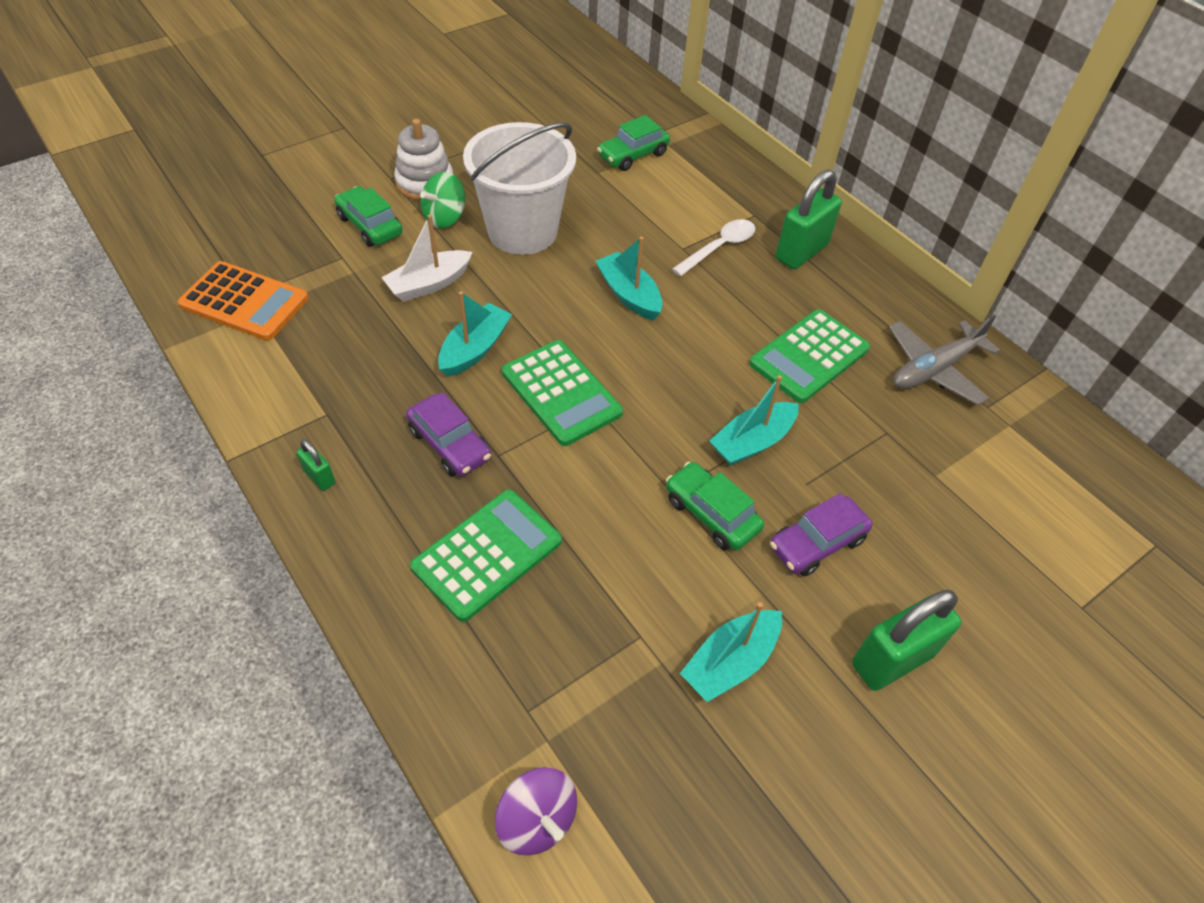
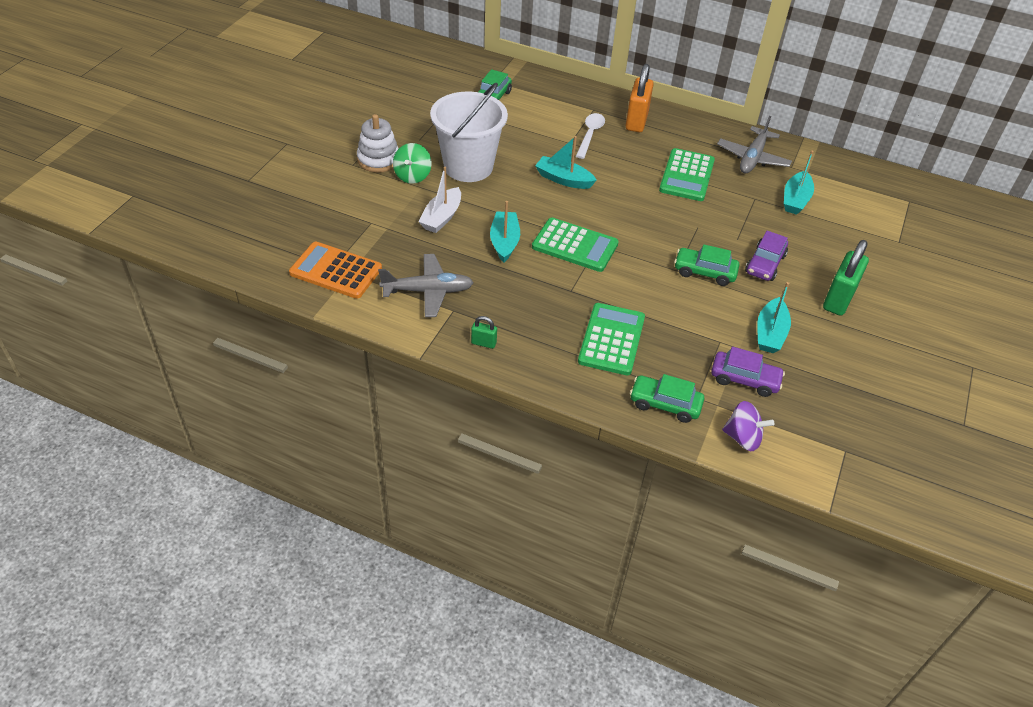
camera: 30 degrees left, 5 degrees down
orange calculator [177,261,309,341] -> orange calculator turned 150 degrees counterclockwise [289,242,382,299]
green car [334,186,403,247] -> green car moved to [630,374,704,423]
purple car [406,392,491,476] -> purple car moved to [711,347,785,397]
turquoise boat [709,375,799,466] -> turquoise boat moved to [784,150,814,215]
green padlock [776,169,842,269] -> orange padlock [626,64,654,132]
none -> grey plane [378,254,474,317]

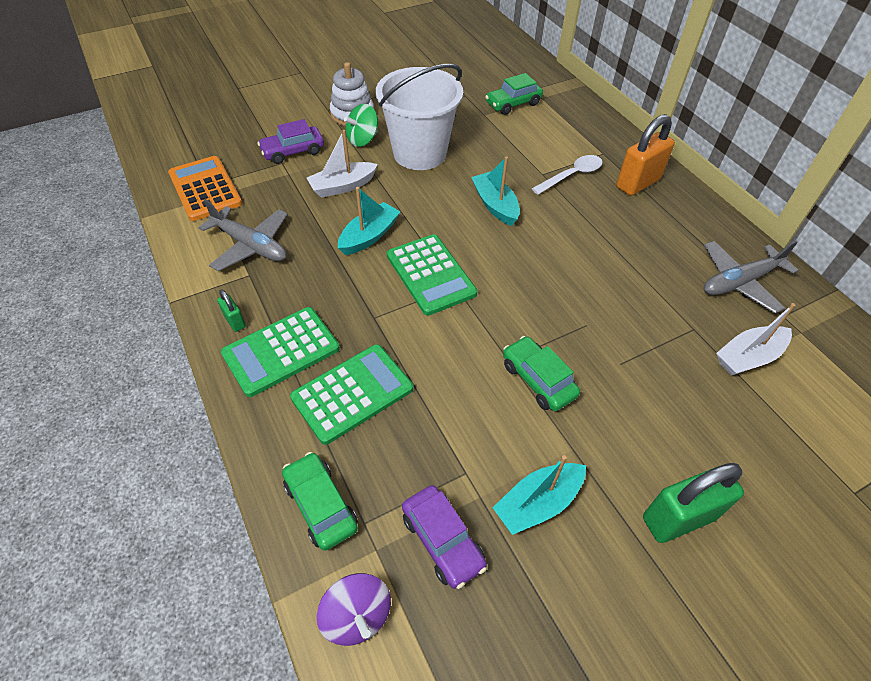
camera: 40 degrees right, 5 degrees up
green calculator [659,148,715,201] -> green calculator moved to [221,307,340,397]
purple car [745,231,788,281] -> purple car moved to [258,119,324,164]
turquoise boat [784,150,814,215] -> white boat [716,303,795,376]

